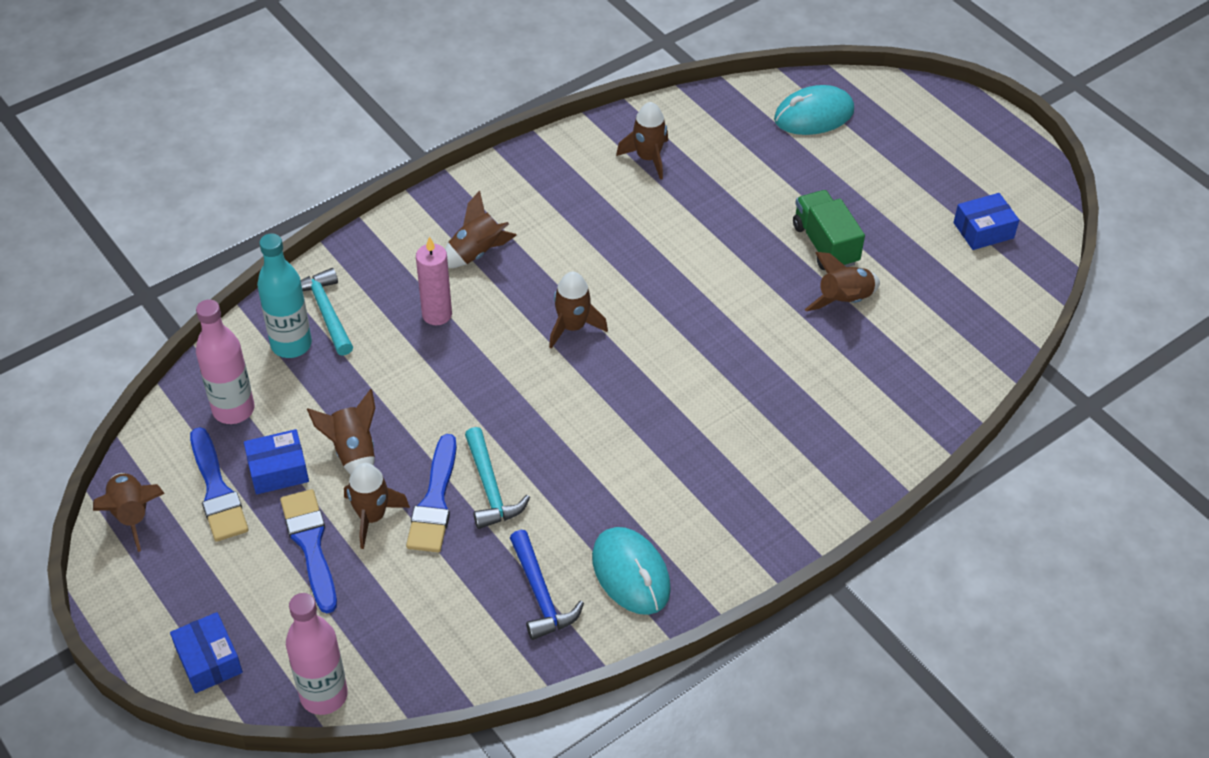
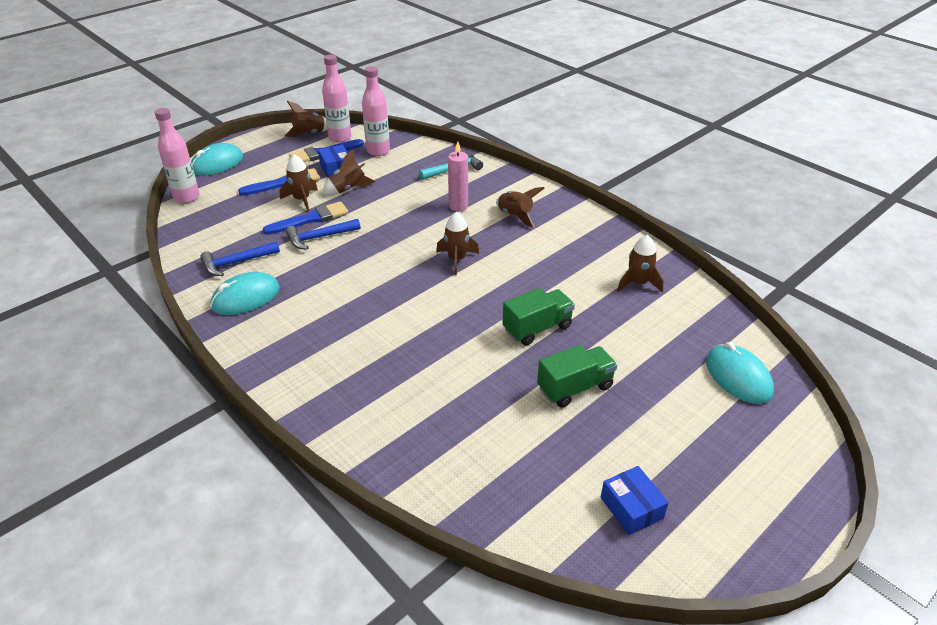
camera: 85 degrees right, 10 degrees down
blue box [170,612,243,693] -> turquoise mouse [191,143,243,176]
turquoise bottle [257,234,312,358] -> none
blue brush [406,434,457,552] -> blue brush turned 150 degrees clockwise [263,201,349,235]
turquoise hammer [465,427,530,529] -> blue hammer [286,219,361,250]
brown rocket [805,252,880,311] -> none
none -> pink bottle [322,55,351,143]
none -> green truck [502,288,575,346]

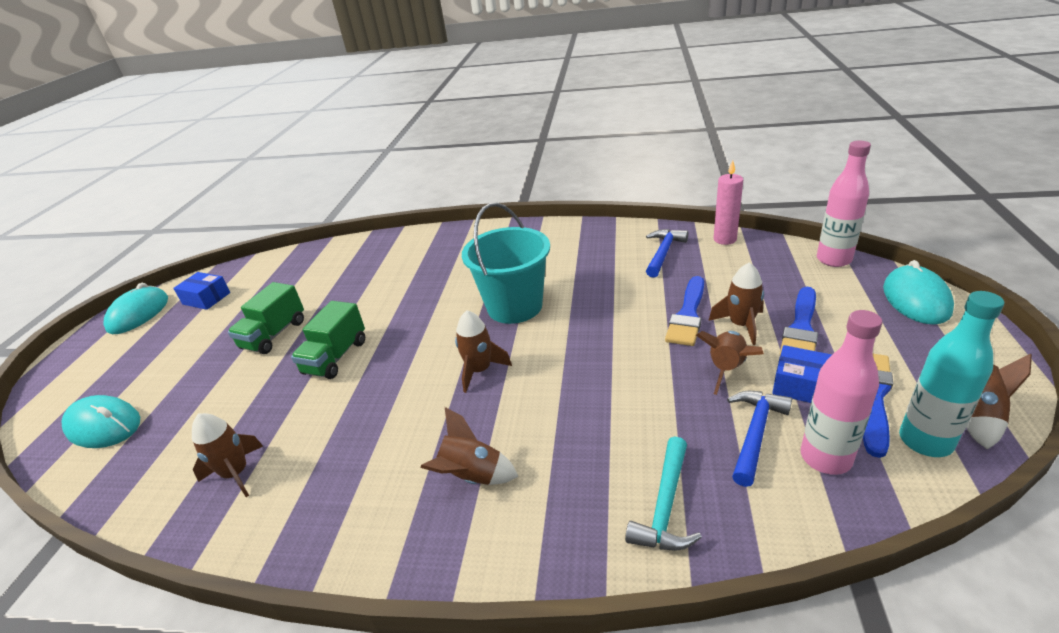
camera: 145 degrees right, 5 degrees down
turquoise mouse [210,272,280,315] -> turquoise mouse moved to [103,283,168,334]
blue hammer [286,219,361,250] -> blue hammer moved to [727,391,792,487]
pink bottle [322,55,351,143] -> turquoise bottle [899,291,1004,457]
pink candle [448,142,468,211] -> pink candle moved to [714,160,743,245]
none -> turquoise bucket [462,203,550,324]

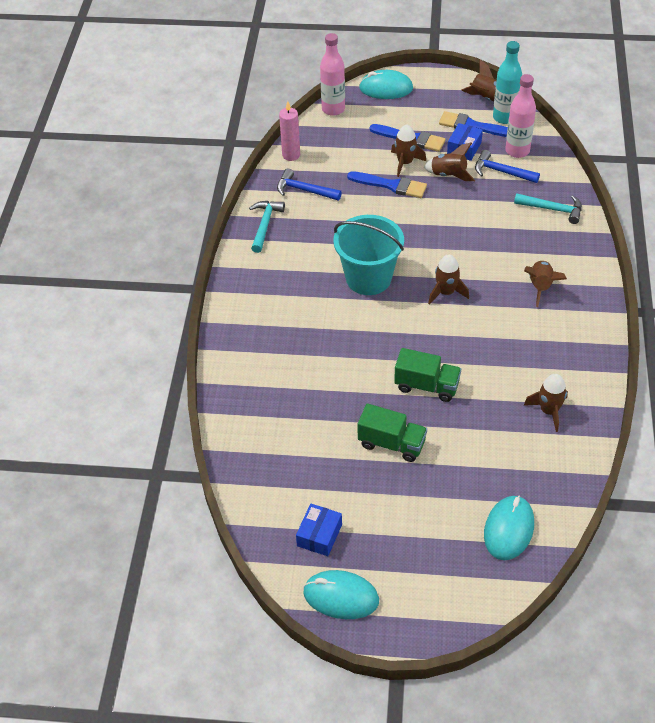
camera: 95 degrees left, 15 degrees up
none -> turquoise hammer [249,201,285,253]

